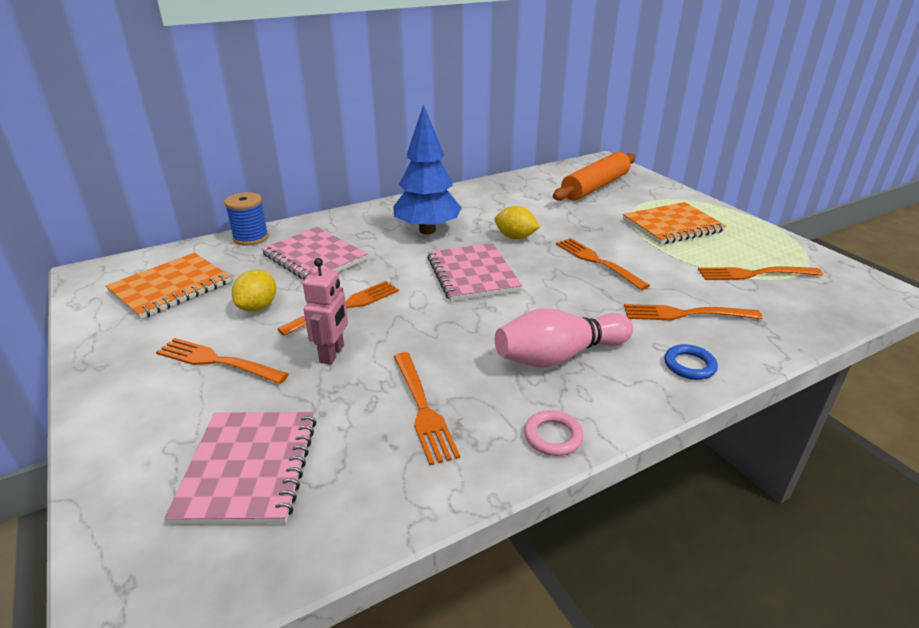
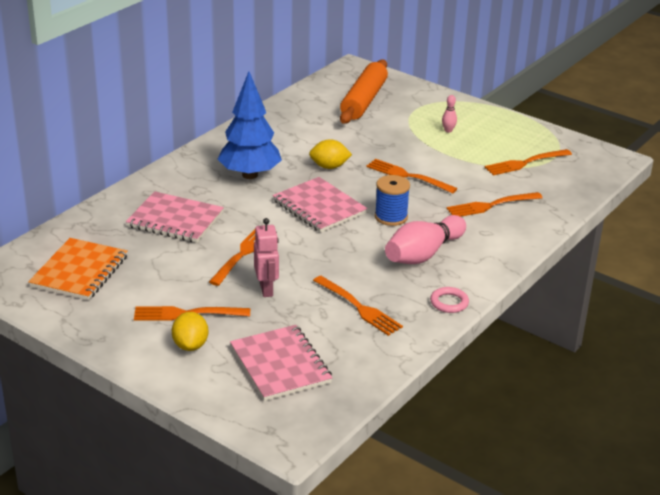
camera: 25 degrees left, 0 degrees up
blue spool [224,192,269,245] -> blue spool moved to [375,175,410,226]
yellow lemon [232,270,276,312] -> yellow lemon moved to [172,312,208,351]
orange notebook [623,202,726,245] -> pink bowling pin [442,95,457,133]
blue ring [664,344,718,380] -> none

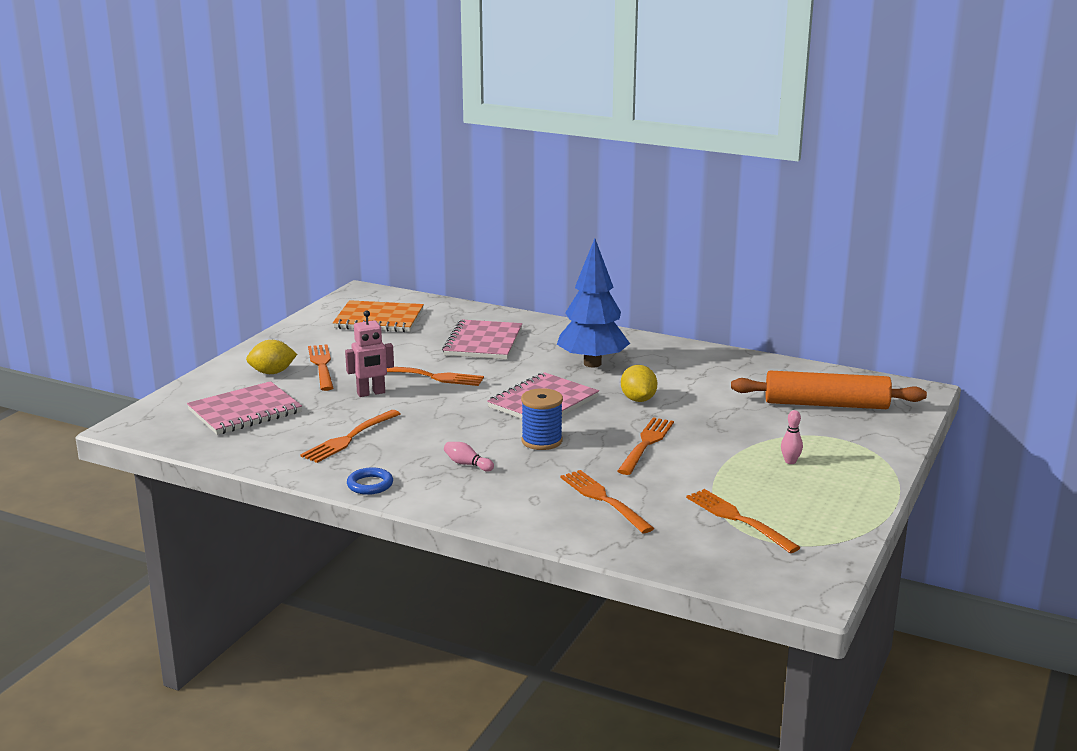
camera: 80 degrees right, 10 degrees down
pink bowling pin [385,215,466,264] -> pink bowling pin [444,442,494,472], size x0.42
pink ring [430,287,469,313] -> blue ring [347,467,393,495]

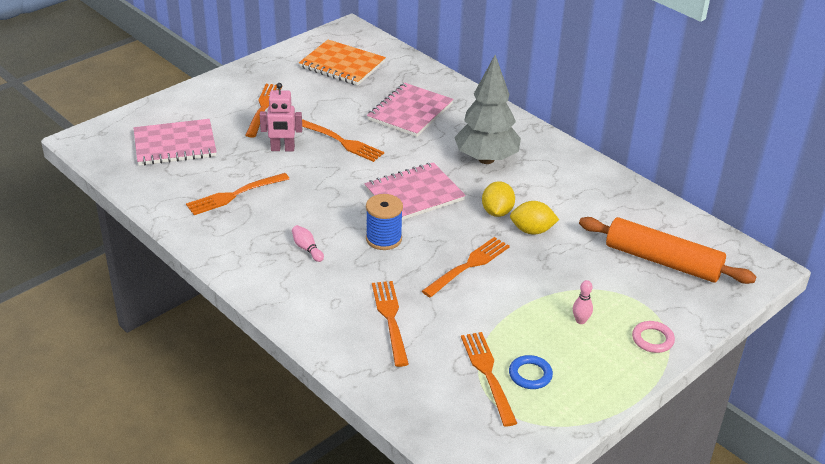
camera: 20 degrees right, 15 degrees up
yellow lemon [246,340,297,374] -> yellow lemon moved to [510,201,559,235]
blue ring [347,467,393,495] -> blue ring moved to [509,355,553,389]
blue tree [557,238,630,367] -> grey tree [454,55,521,164]
none -> pink ring [632,321,675,353]

